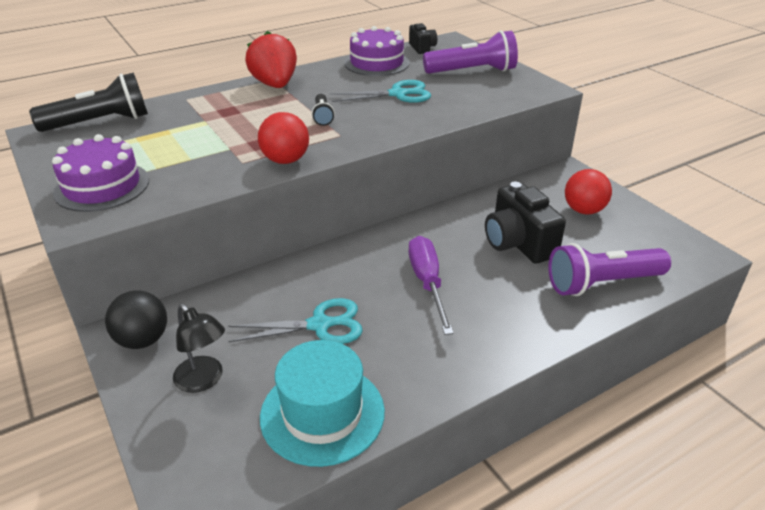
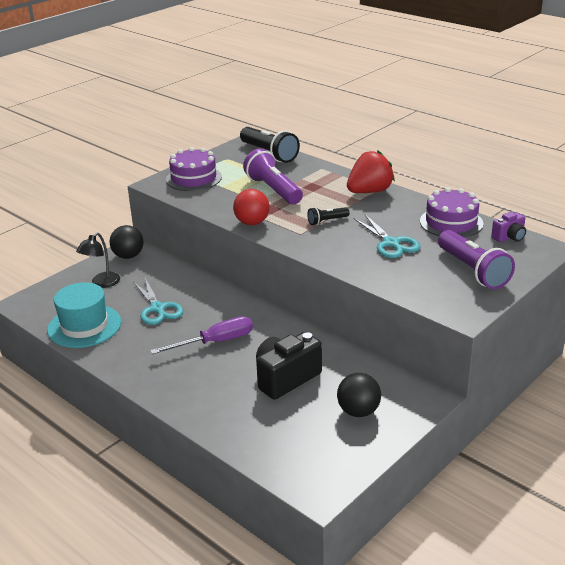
camera: 75 degrees right, 5 degrees down
black camera [409,23,437,54] -> purple camera [491,212,526,242]
purple flashlight [548,243,671,296] -> purple flashlight moved to [243,149,303,204]
red ball [565,169,612,214] -> black ball [337,373,381,417]

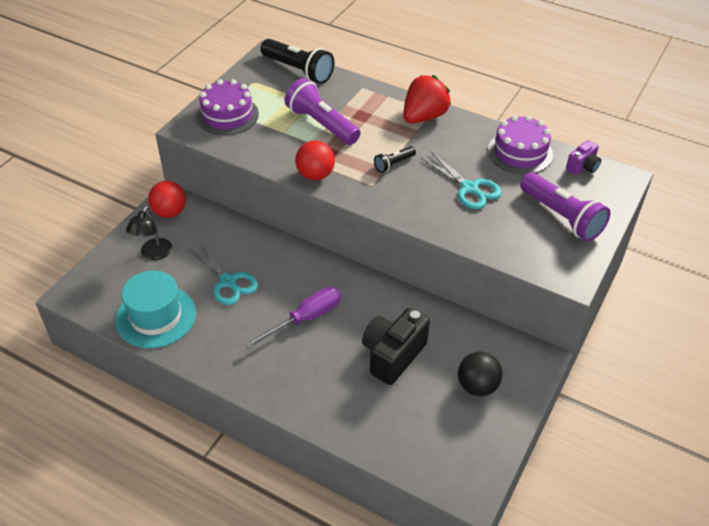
camera: 15 degrees left, 15 degrees up
black ball [109,225,144,259] -> red ball [148,181,186,218]

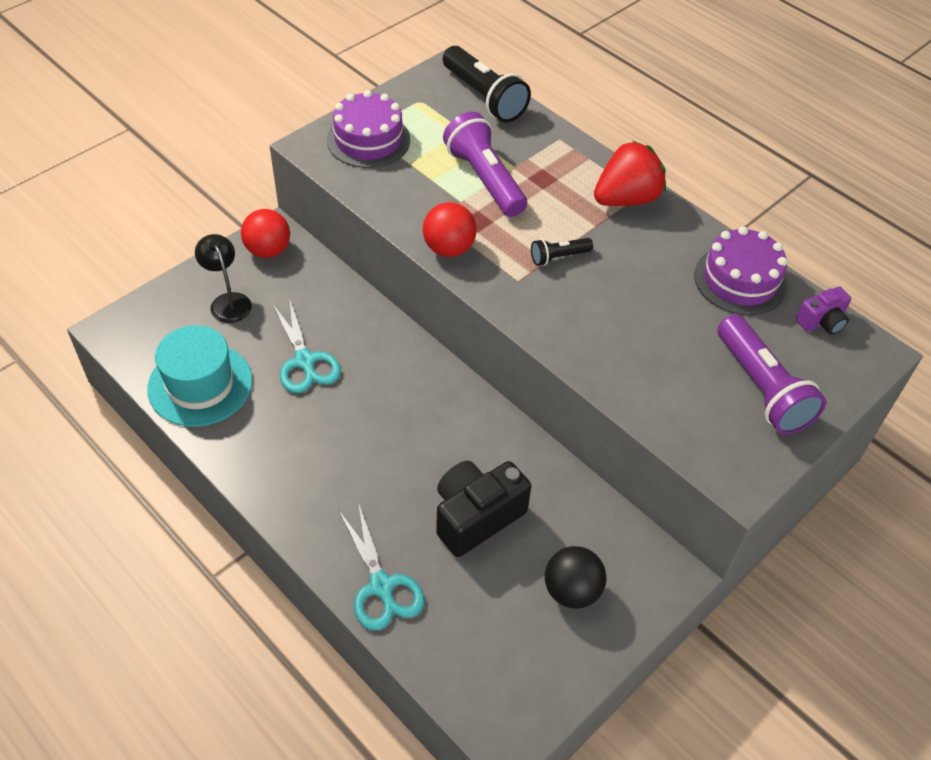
camera: 15 degrees right, 5 degrees up
black lamp [126,206,172,260] -> black lamp turned 120 degrees clockwise [195,234,252,323]
purple screwdriver [244,287,341,349] -> none
turquoise scissors [421,152,502,209] -> turquoise scissors moved to [339,503,424,630]

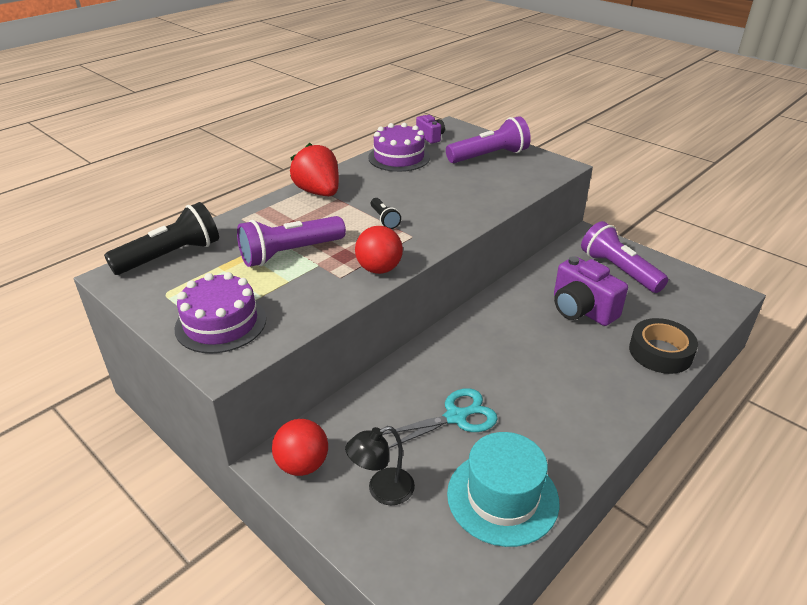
camera: 90 degrees left, 15 degrees down
turquoise scissors [339,503,424,630] -> black tape [629,318,698,374]
black camera [436,461,531,557] -> purple camera [554,256,628,326]
black ball [545,546,607,609] -> purple flashlight [581,221,668,293]

